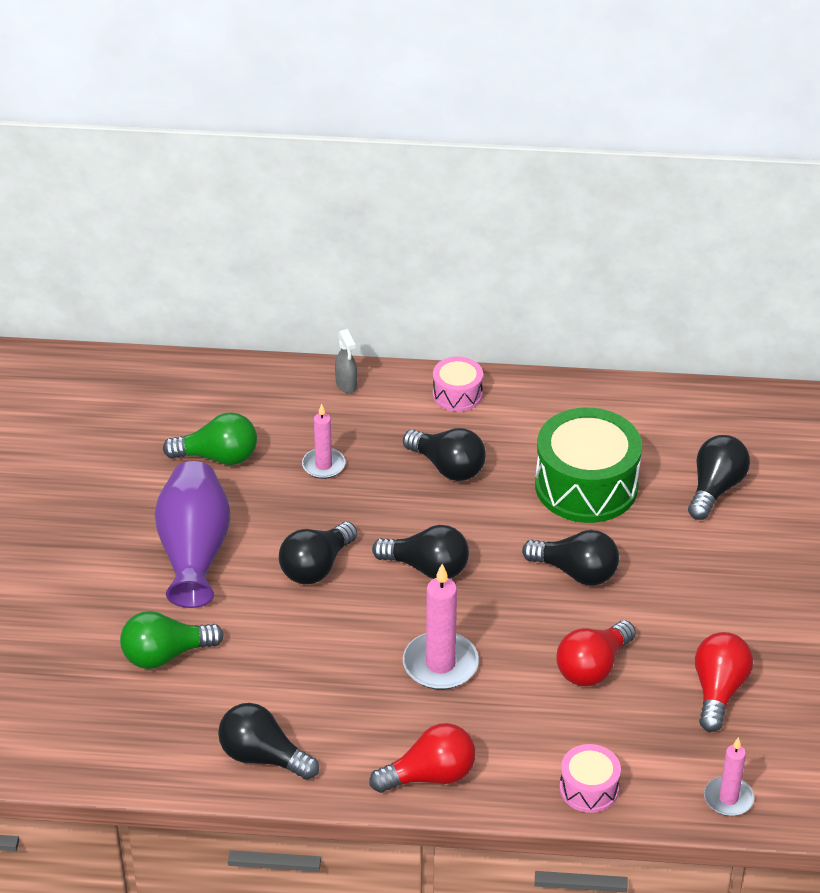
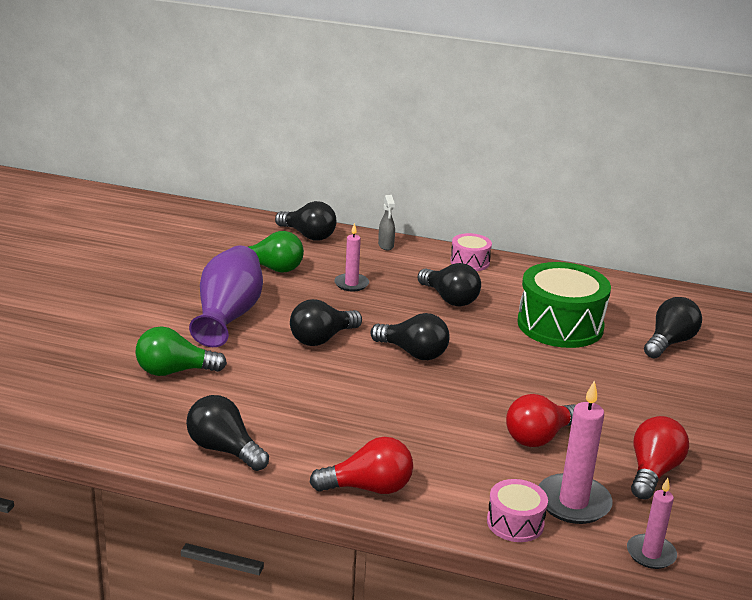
camera: 10 degrees right, 15 degrees down
pink candle [403,564,479,690] -> pink candle moved to [538,380,613,524]
black light bulb [522,530,619,585] -> black light bulb moved to [275,201,336,241]

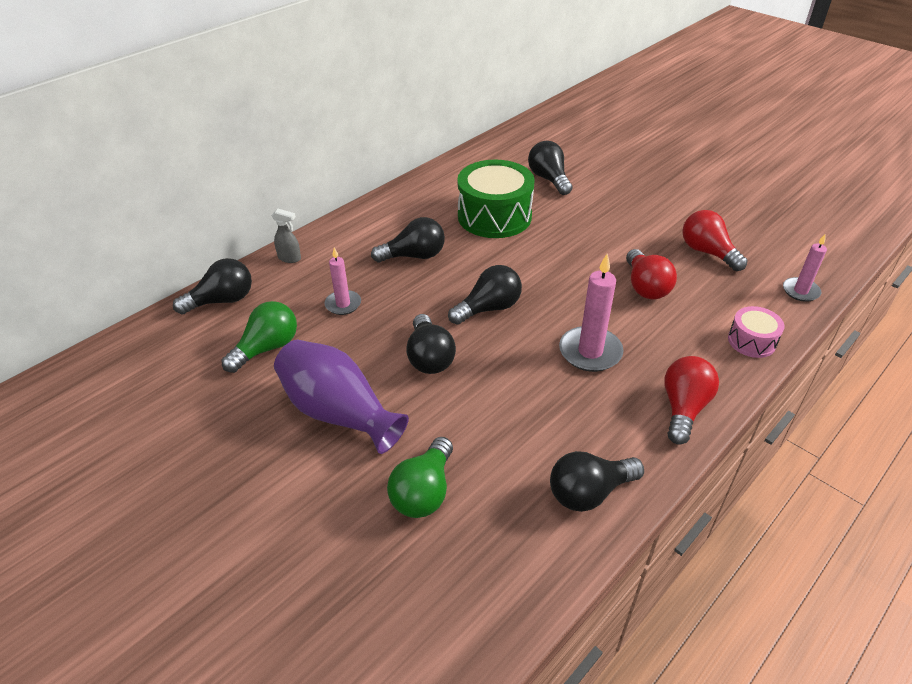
camera: 60 degrees left, 15 degrees up
pink drum [450,233,492,271] -> none
pink candle [538,380,613,524] -> pink candle moved to [559,254,624,372]

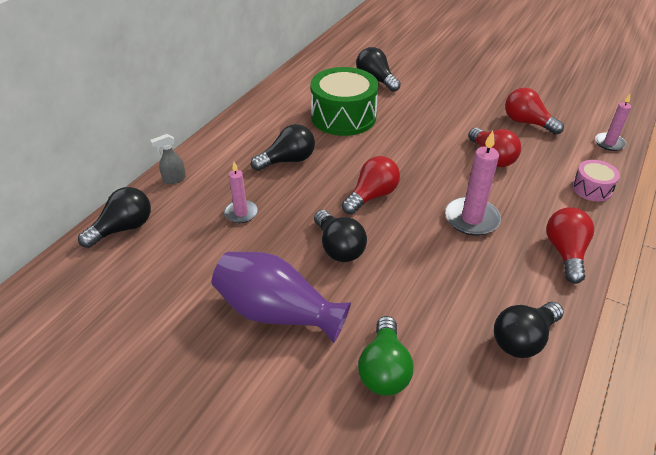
camera: 15 degrees left, 0 degrees up
green light bulb [221,301,297,373] -> none
grey spray bottle [271,209,301,263] -> grey spray bottle turned 150 degrees clockwise [150,134,186,184]
black light bulb [448,265,522,325] -> red light bulb [342,156,400,214]

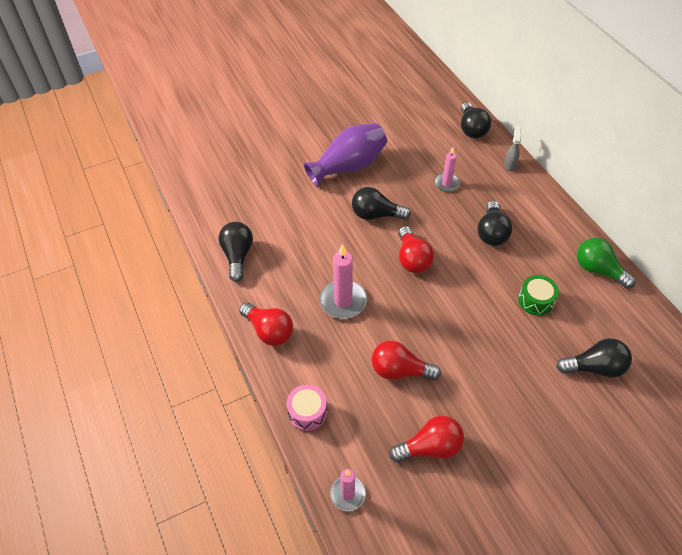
camera: 125 degrees right, 10 degrees up
green drum [310,67,378,136] -> green drum [518,275,559,316], size x0.51
green light bulb [358,316,413,396] -> green light bulb moved to [577,238,636,289]

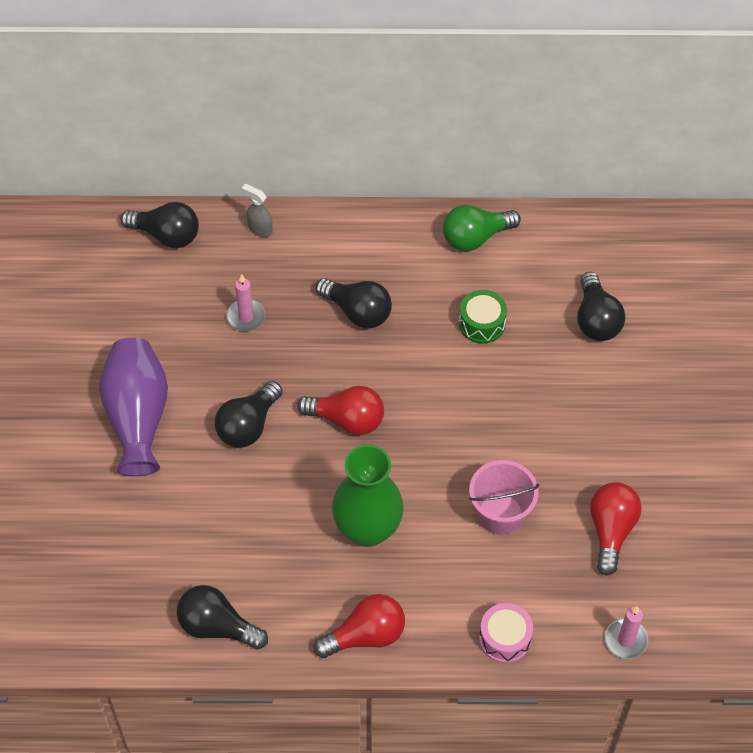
camera: 65 degrees left, 5 degrees up
pink candle [320,244,367,319] -> green vase [332,445,404,547]
red light bulb [371,340,441,380] -> pink bucket [469,460,539,535]
black light bulb [557,338,632,378] -> black light bulb turned 150 degrees clockwise [577,272,625,341]

